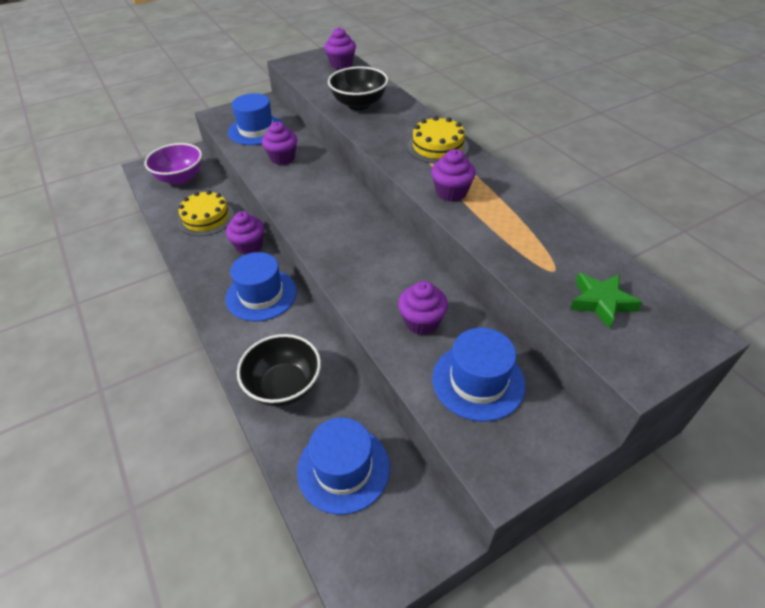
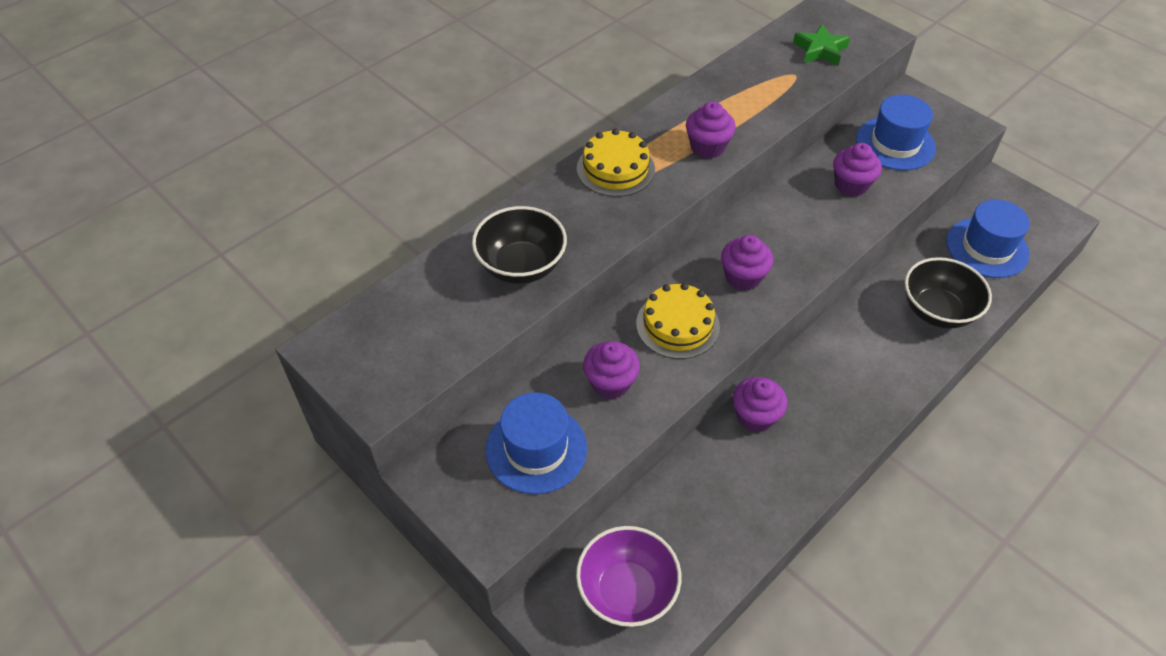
camera: 105 degrees left, 5 degrees up
yellow cake [178,190,234,236] -> yellow cake moved to [636,283,720,359]
blue hat [225,252,297,321] -> none
purple cupcake [324,27,356,69] -> purple cupcake moved to [721,235,773,291]

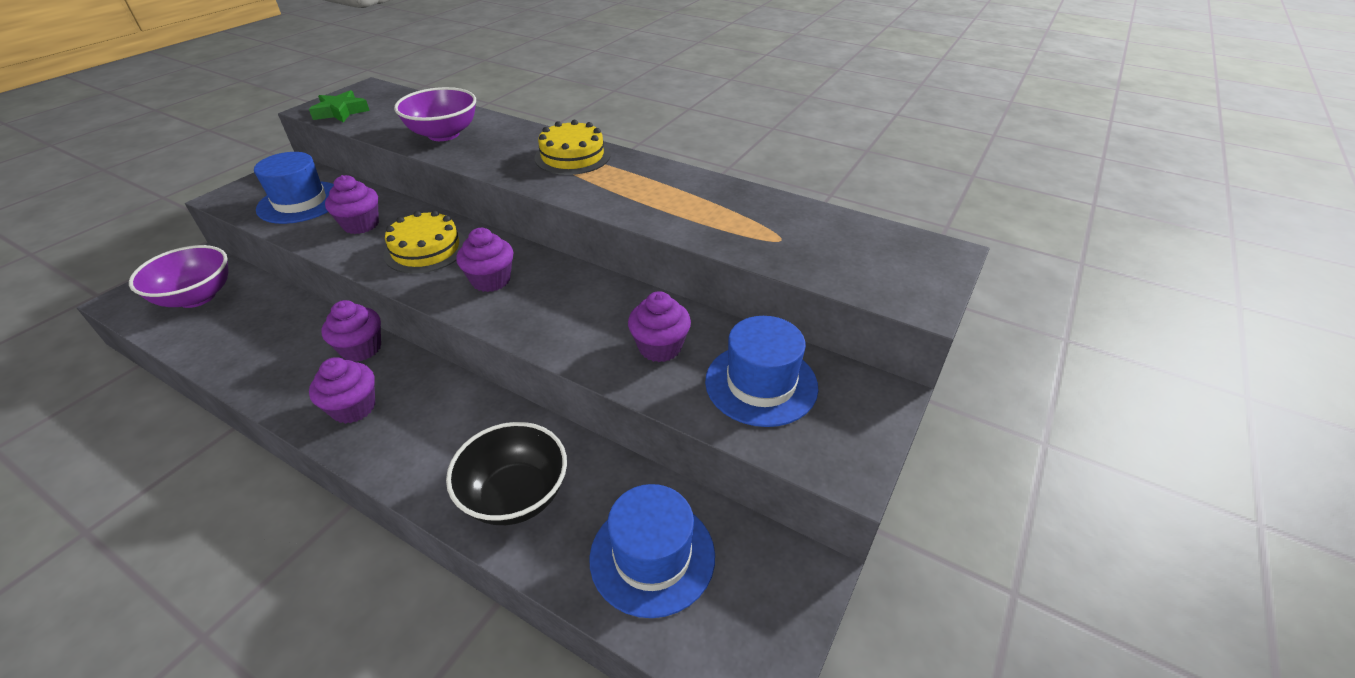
camera: 75 degrees right, 10 degrees down
black bowl [472,206,567,284] -> purple bowl [394,87,476,141]
purple cupcake [686,101,736,159] -> purple cupcake moved to [309,357,375,424]
green star [793,24,850,66] -> green star moved to [309,90,370,123]

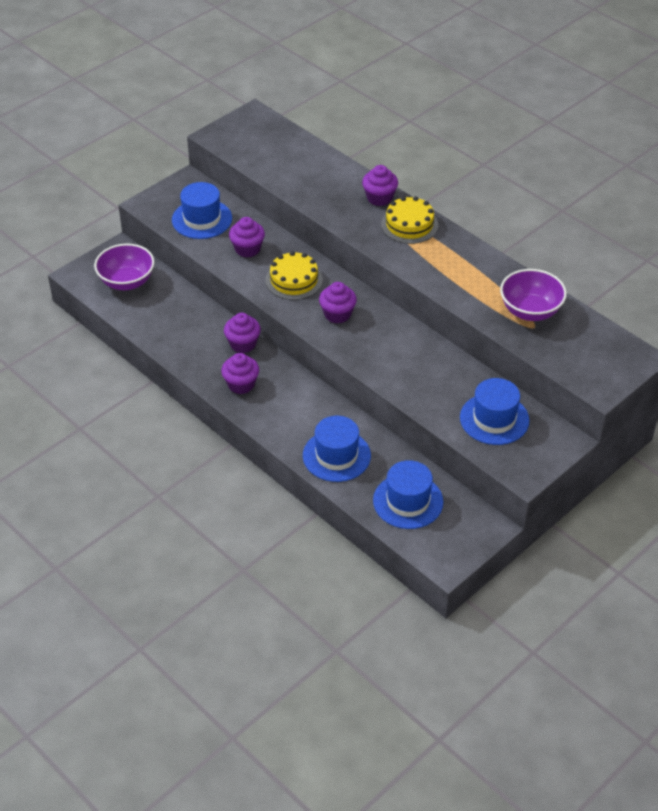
camera: 15 degrees right, 5 degrees up
green star [309,90,370,123] -> none
purple bowl [394,87,476,141] -> purple bowl moved to [500,269,567,321]
black bowl [446,422,567,525] -> blue hat [303,416,371,482]
purple cupcake [628,291,691,362] -> purple cupcake moved to [362,165,398,206]

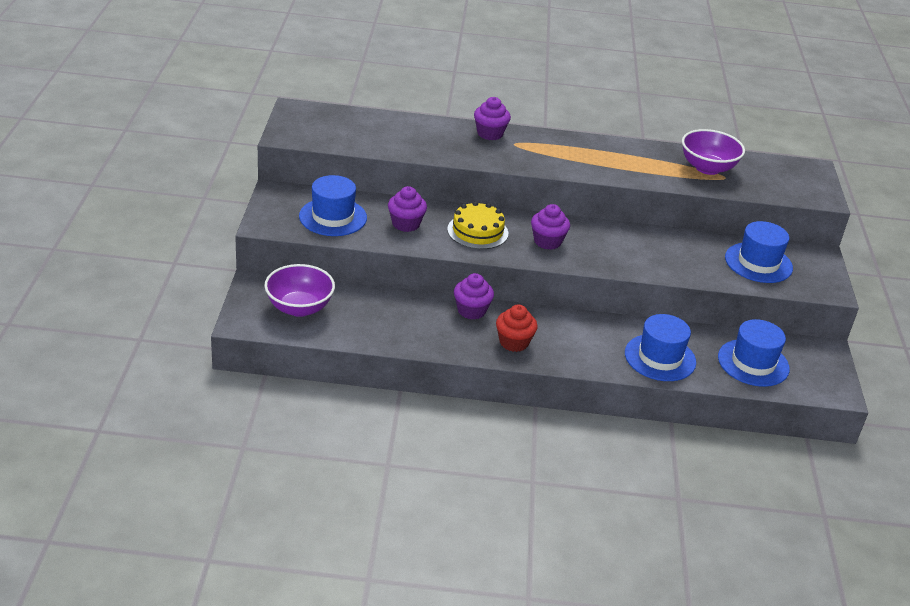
camera: 45 degrees left, 10 degrees down
purple cupcake [221,353,259,394] -> red cupcake [496,304,538,352]
yellow cake [381,196,438,244] -> none

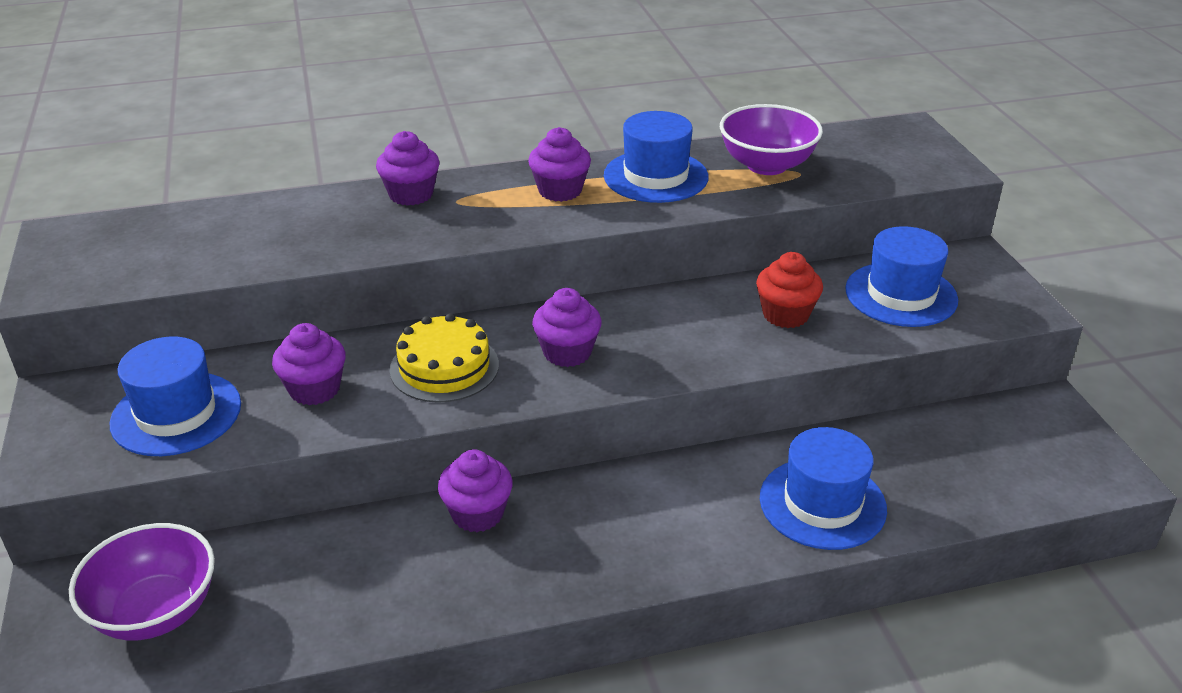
camera: 15 degrees left, 0 degrees up
red cupcake [496,304,538,352] -> red cupcake moved to [756,252,823,328]
blue hat [718,319,790,387] -> blue hat moved to [604,111,709,203]
none -> purple cupcake [528,127,591,202]

